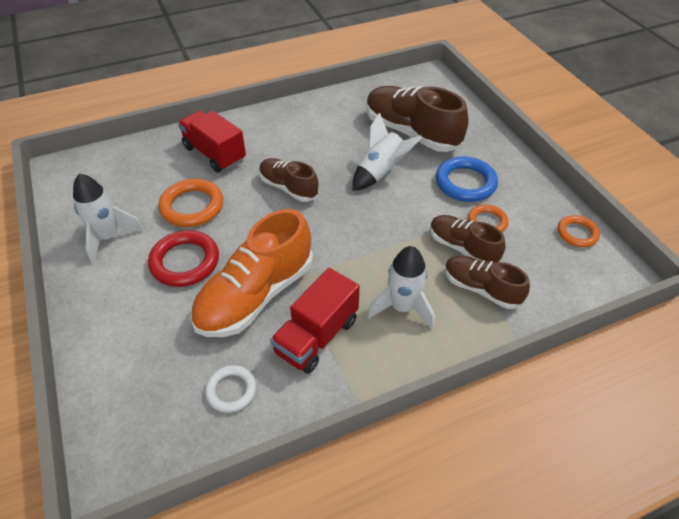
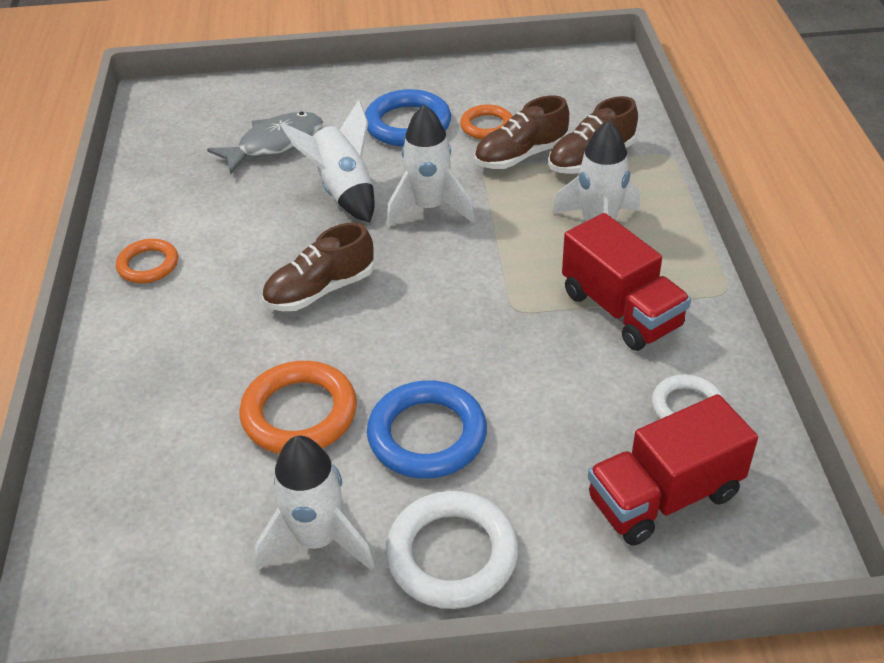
camera: 70 degrees left, 5 degrees down
red ring [148,230,219,287] -> blue ring [367,380,487,479]
red truck [178,111,246,172] -> red truck moved to [588,394,758,546]
orange shoe [190,209,313,337] -> none
brown shoe [367,86,469,152] -> grey fish [207,112,323,175]
orange ring [558,215,600,247] -> orange ring moved to [116,239,178,283]
none -> white ring [386,491,518,609]
none -> white rocket [387,105,474,227]

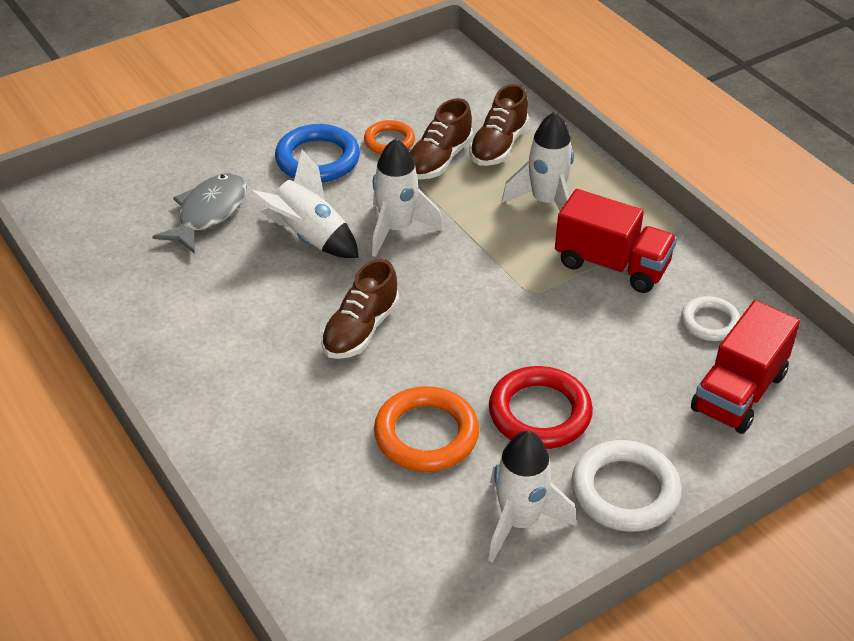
camera: 30 degrees left, 0 degrees up
orange ring [116,239,178,283] -> none
blue ring [367,380,487,479] -> red ring [489,366,593,449]

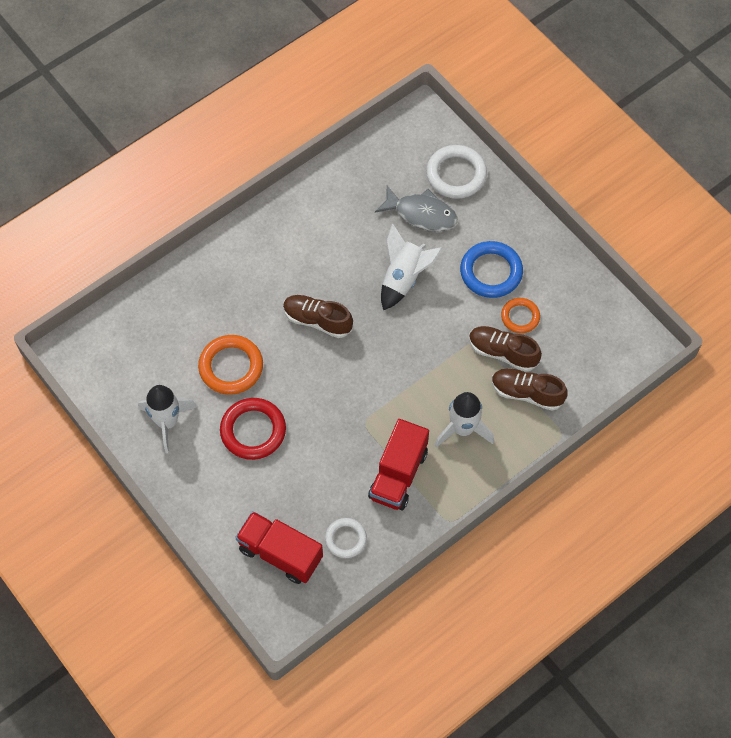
camera: 85 degrees right, 20 degrees up
white rocket [372,138,443,257] -> none
white ring [572,440,682,532] -> white ring moved to [426,145,487,199]

